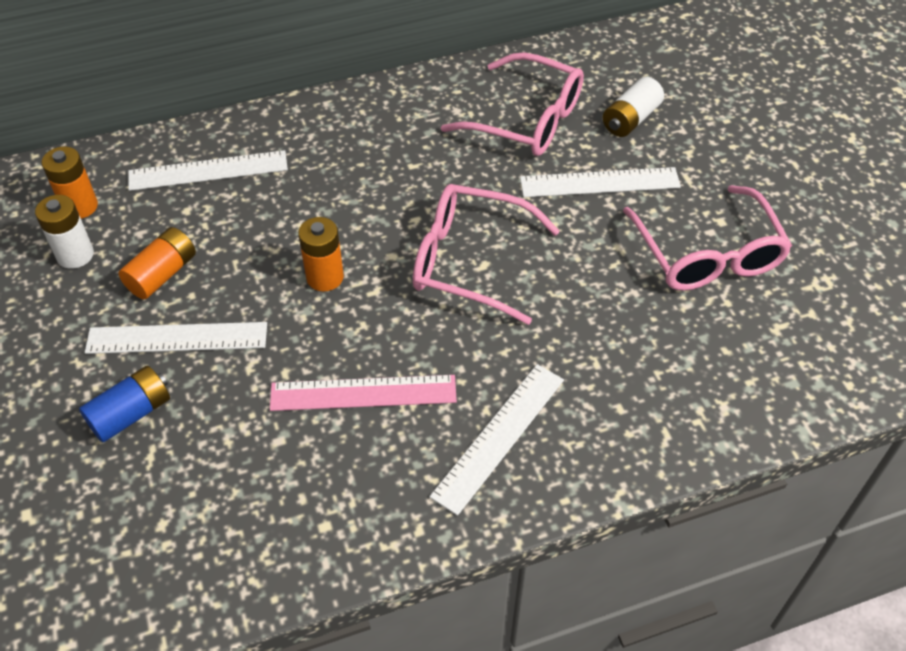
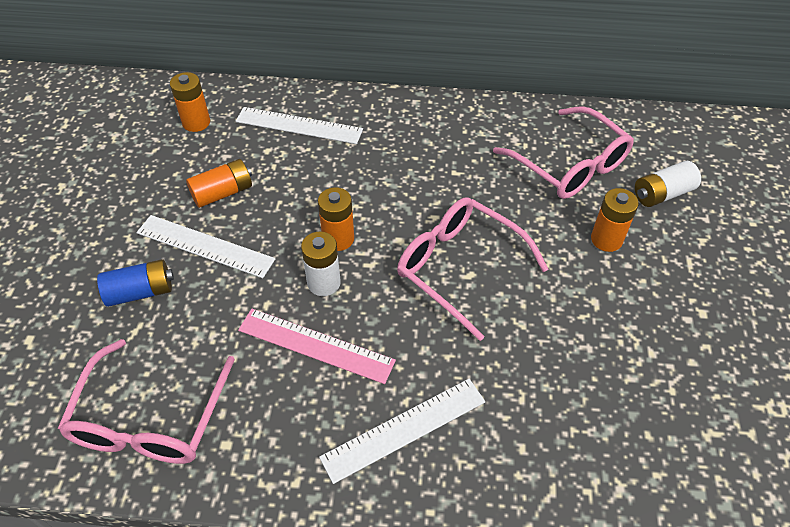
camera: 25 degrees right, 0 degrees up
white battery [35,195,94,269] -> white battery moved to [301,231,341,296]
white ruler [520,167,681,197] -> orange battery [591,188,639,252]
pink glasses [623,185,792,291] -> pink glasses moved to [58,339,235,464]

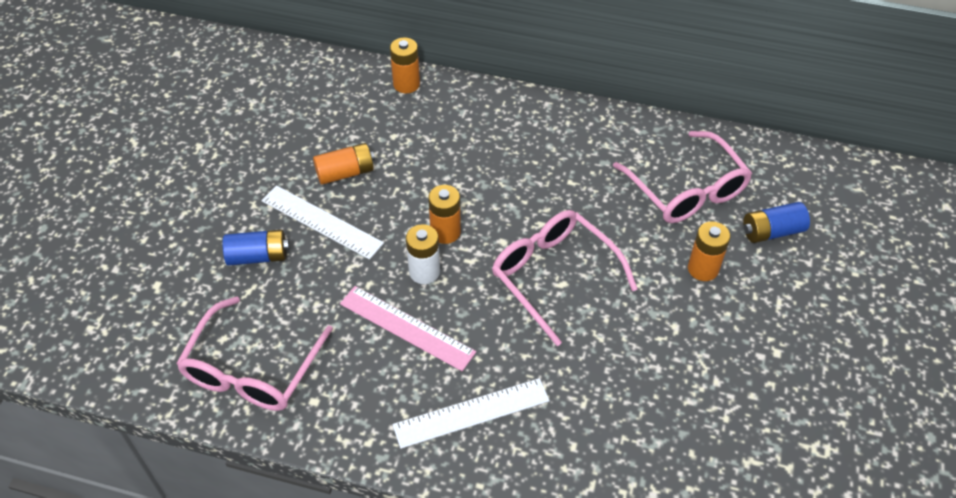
camera: 10 degrees right, 0 degrees up
orange battery [170,72,210,132] -> orange battery moved to [390,37,420,93]
white ruler [236,107,363,144] -> none
white battery [635,161,701,207] -> blue battery [743,202,810,243]

